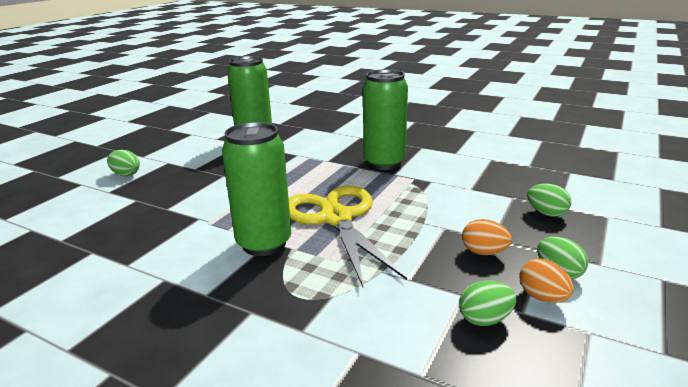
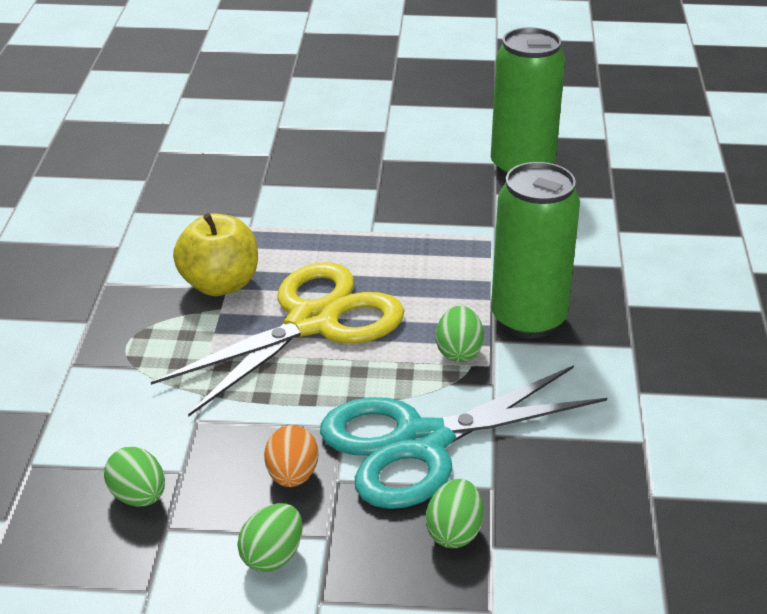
camera: 65 degrees right, 10 degrees up
green egg [107,150,140,176] -> green egg moved to [436,306,484,362]
green can [222,122,291,256] -> yellow apple [173,213,258,296]
orange egg [519,258,574,303] -> none
none -> turquoise scissors [320,365,607,509]

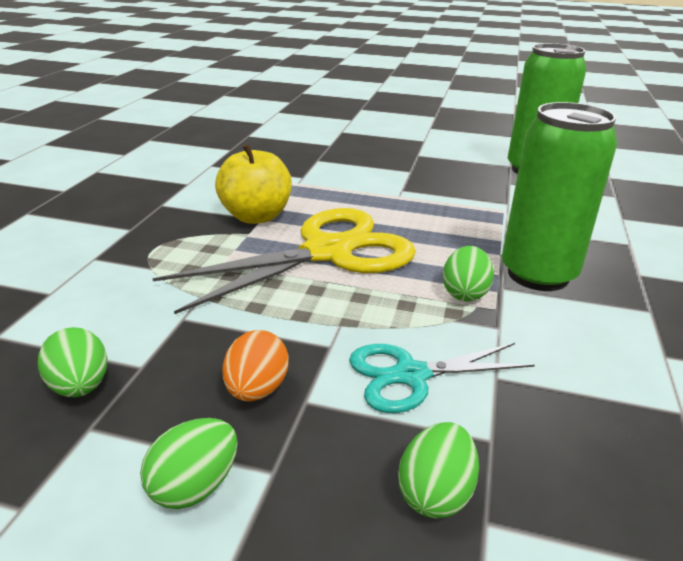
camera: 10 degrees right, 5 degrees down
turquoise scissors [320,365,607,509] -> turquoise scissors [349,343,535,413], size x0.55

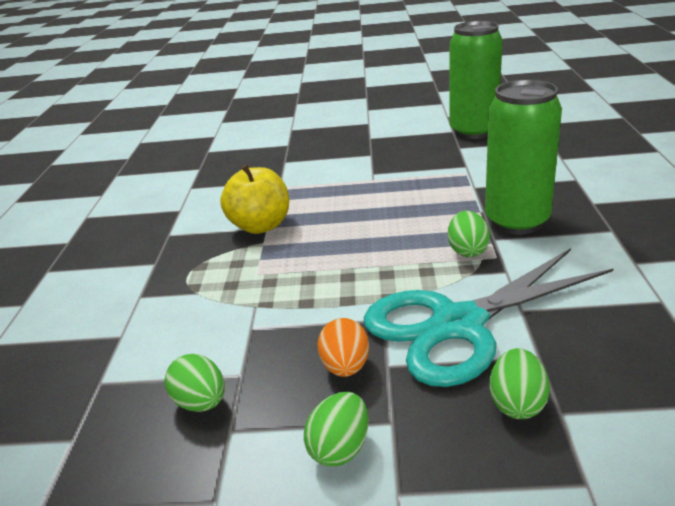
camera: 10 degrees left, 0 degrees up
yellow scissors [152,208,416,314] -> none
turquoise scissors [349,343,535,413] -> turquoise scissors [364,248,614,387], size x1.81

